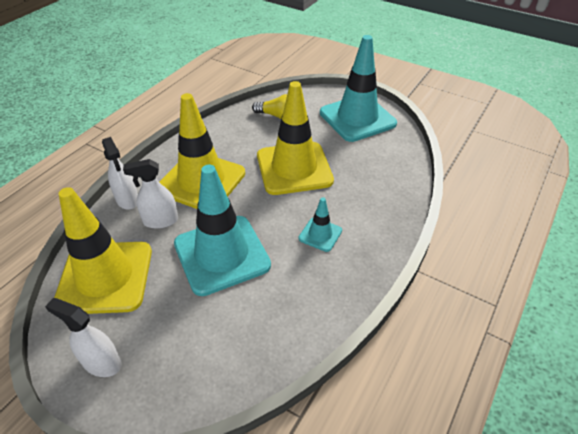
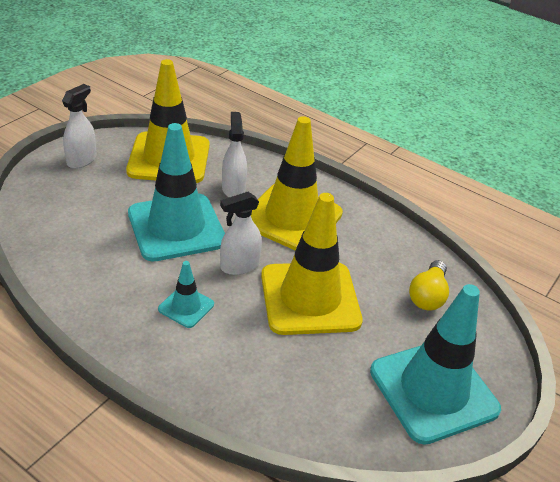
camera: 90 degrees right, 5 degrees down
white spray bottle [102,137,138,210] -> white spray bottle moved to [220,192,262,275]

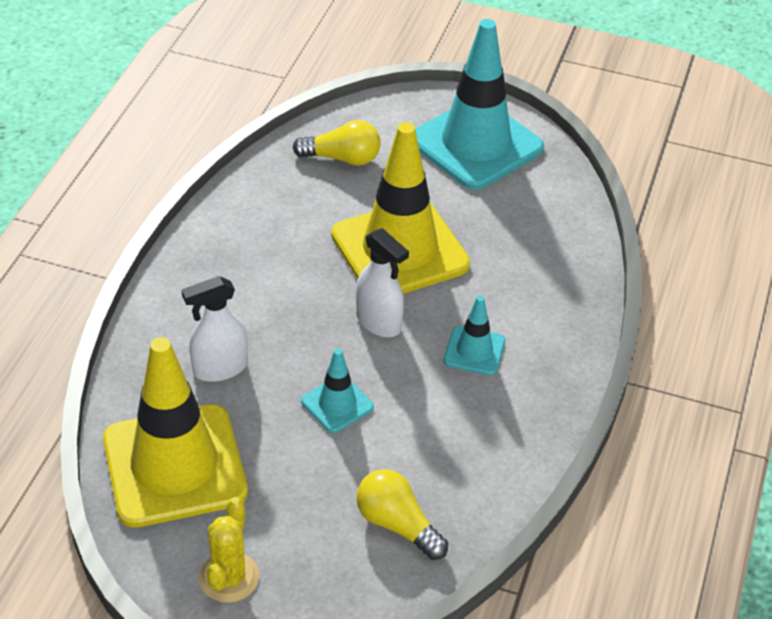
camera: 105 degrees left, 5 degrees up
white spray bottle [62,84,97,169] -> yellow cactus [199,497,259,603]
turquoise traffic cone [128,123,225,262] -> turquoise traffic cone [301,348,374,433], size x0.46
yellow traffic cone [251,116,343,250] -> none
none -> yellow light bulb [356,469,448,560]

